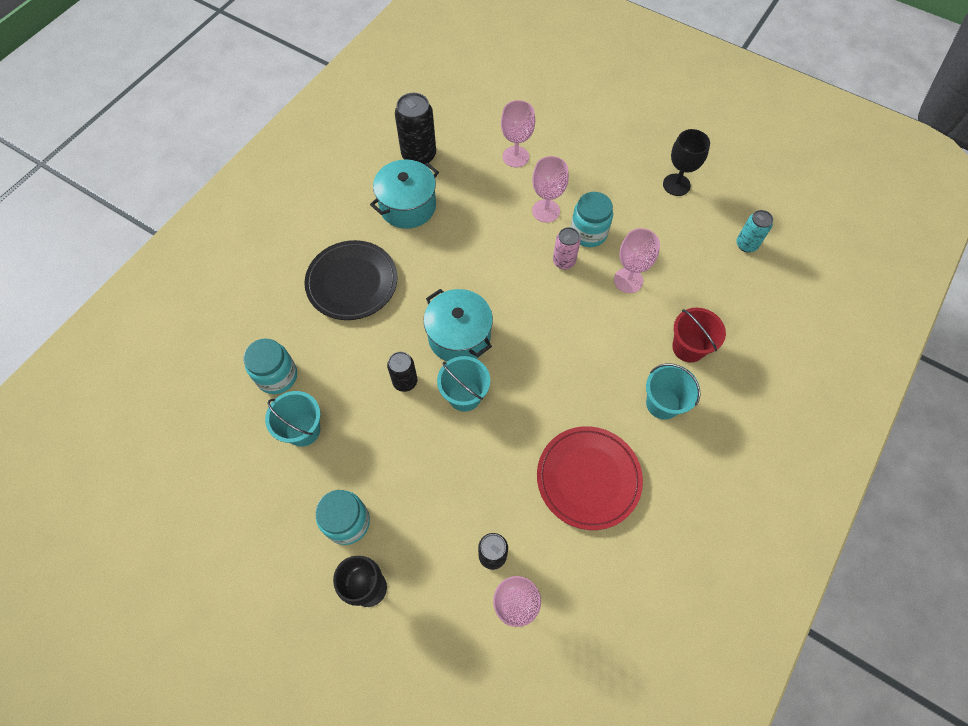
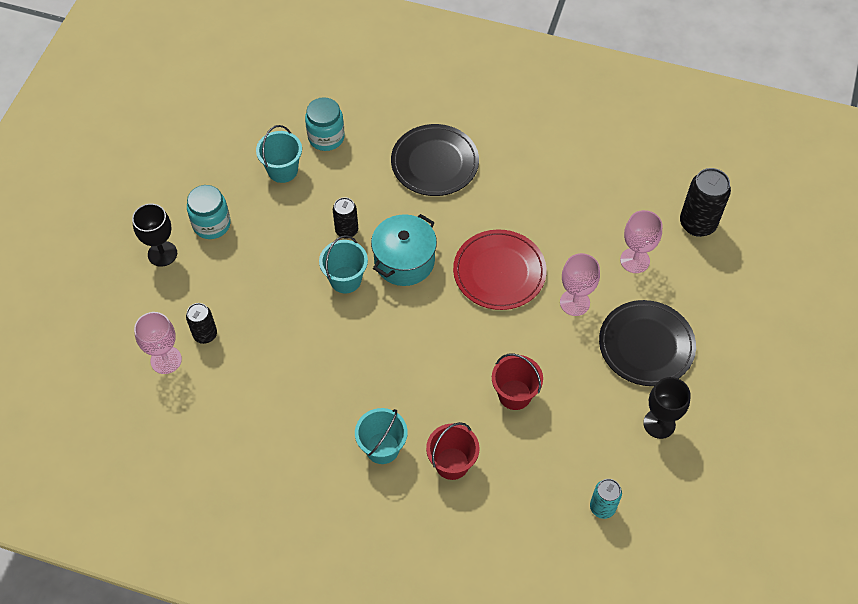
camera: 75 degrees right, 5 degrees down
turquoise pot [370,159,439,229] -> none
black can [395,93,436,164] -> black can moved to [680,168,731,237]
red plate [537,426,643,530] -> red plate moved to [453,229,546,310]
pink can [553,227,581,269] -> none
turquoise jar [571,192,613,247] -> none
pink goblet [614,228,660,293] -> red bucket [492,354,543,410]
none -> black plate [599,300,696,386]

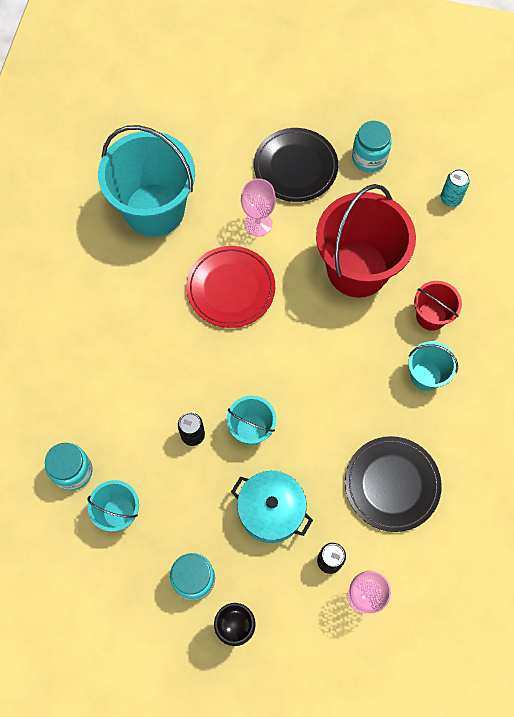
camera: 95 degrees left, 10 degrees up
turquoise pot [371,214,437,286] -> turquoise pot moved to [231,471,313,543]
black plate [391,124,479,196] -> black plate moved to [345,436,442,532]
red bucket [492,354,543,410] -> red bucket [316,184,416,298], size x2.06
pink goblet [620,210,662,273] -> none
black goblet [643,377,691,439] -> turquoise jar [352,121,392,172]
black can [680,168,731,237] -> none
none -> turquoise bucket [98,125,195,237]

